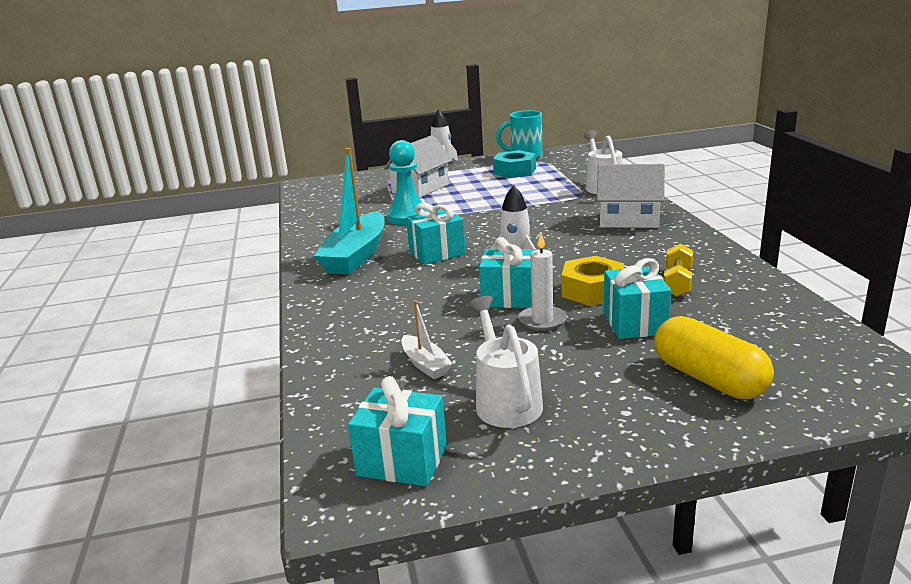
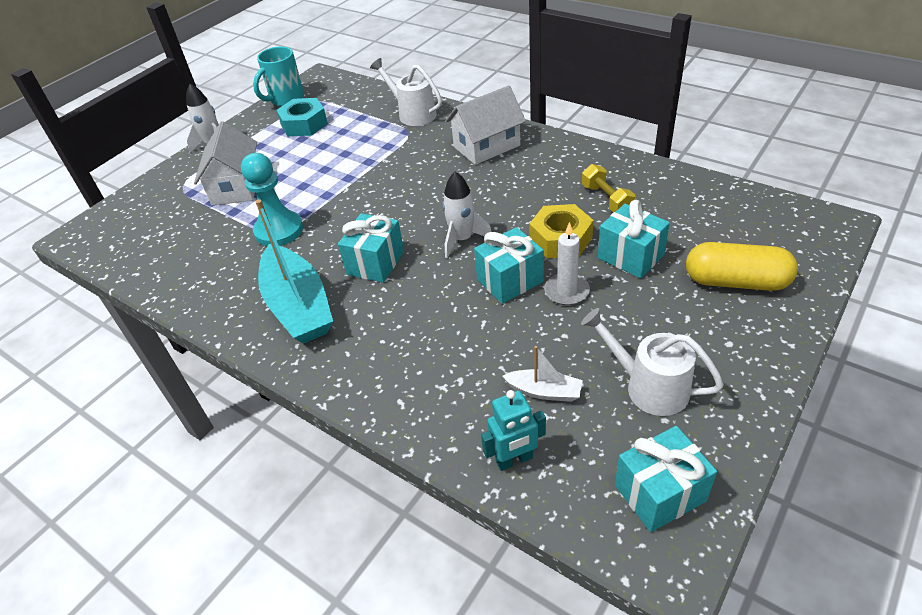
camera: 40 degrees left, 20 degrees up
none -> turquoise robot [481,390,546,471]

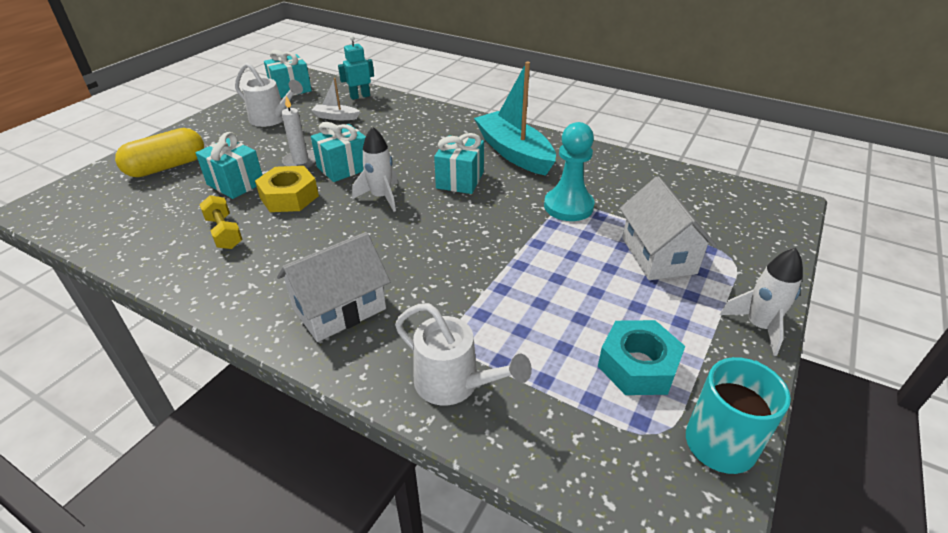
camera: 170 degrees right, 5 degrees down
yellow capsule [686,242,798,291] -> yellow capsule turned 45 degrees counterclockwise [115,128,204,177]

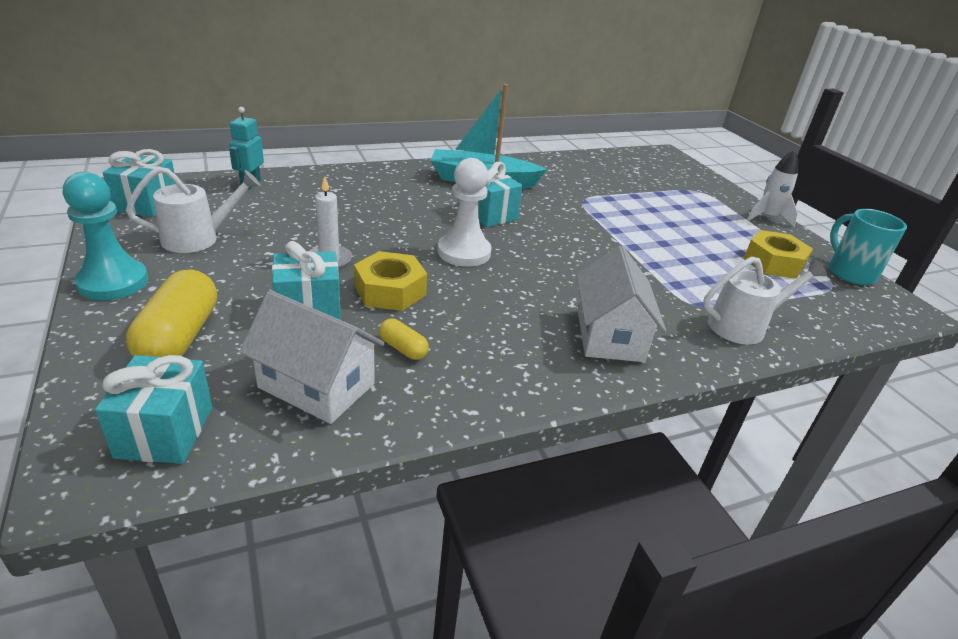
camera: 55 degrees left, 5 degrees down
yellow dumbbell [199,195,243,249] -> yellow capsule [379,319,429,360]
turquoise gift [311,122,366,182] -> turquoise gift moved to [95,355,213,464]
white boat [312,78,360,120] -> none
white rocket [352,126,398,212] -> white pawn [438,158,492,267]
turquoise pawn [544,122,595,221] -> turquoise pawn moved to [63,172,148,300]
turquoise nut [598,320,685,395] -> yellow nut [744,230,813,279]
white house [620,176,717,280] -> white house moved to [239,290,385,424]

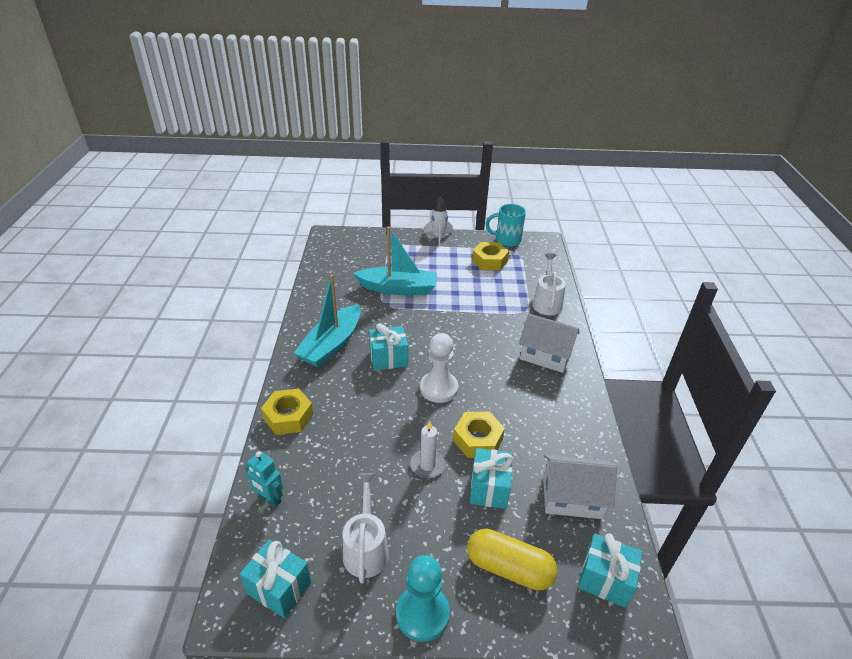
camera: 65 degrees left, 5 degrees up
white house [239,290,385,424] -> white house turned 45 degrees clockwise [543,455,617,519]
yellow capsule [379,319,429,360] -> none
none -> yellow nut [261,389,313,435]
none -> turquoise boat [353,226,437,295]

